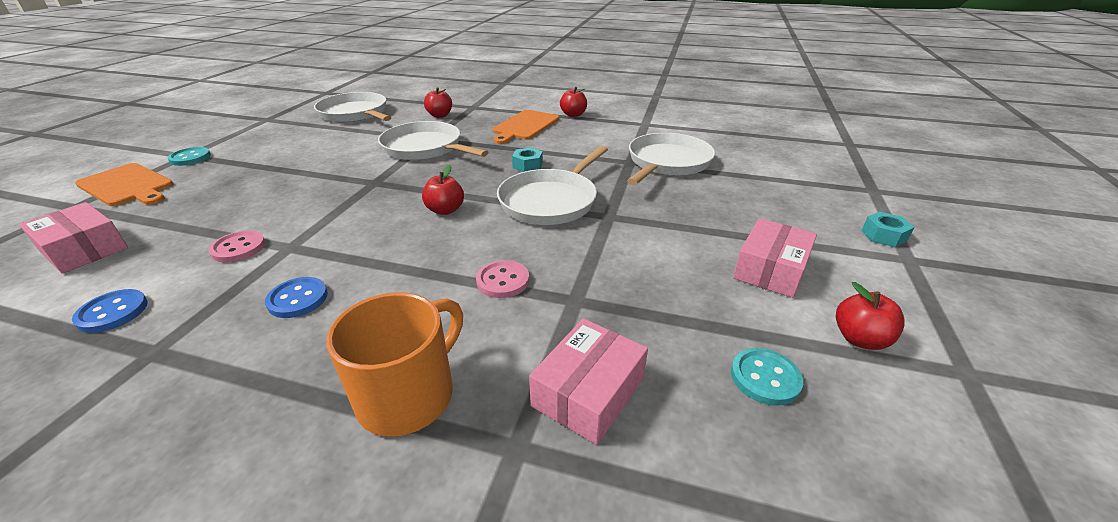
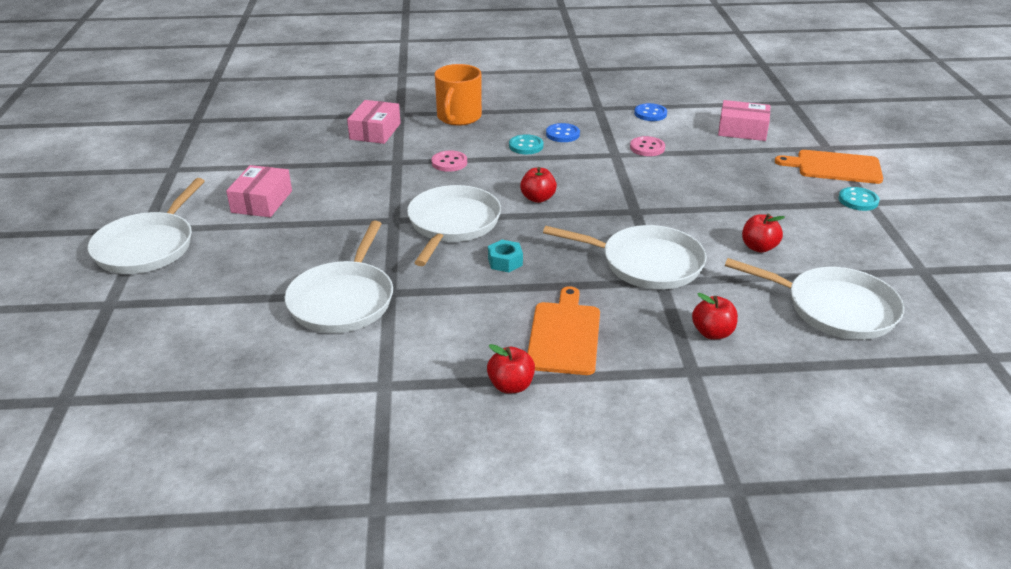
camera: 160 degrees right, 0 degrees up
turquoise button [731,348,803,406] -> turquoise button moved to [509,134,543,154]
red apple [836,282,905,350] -> red apple moved to [742,214,785,253]
turquoise nut [861,212,914,247] -> white pan [88,178,205,274]

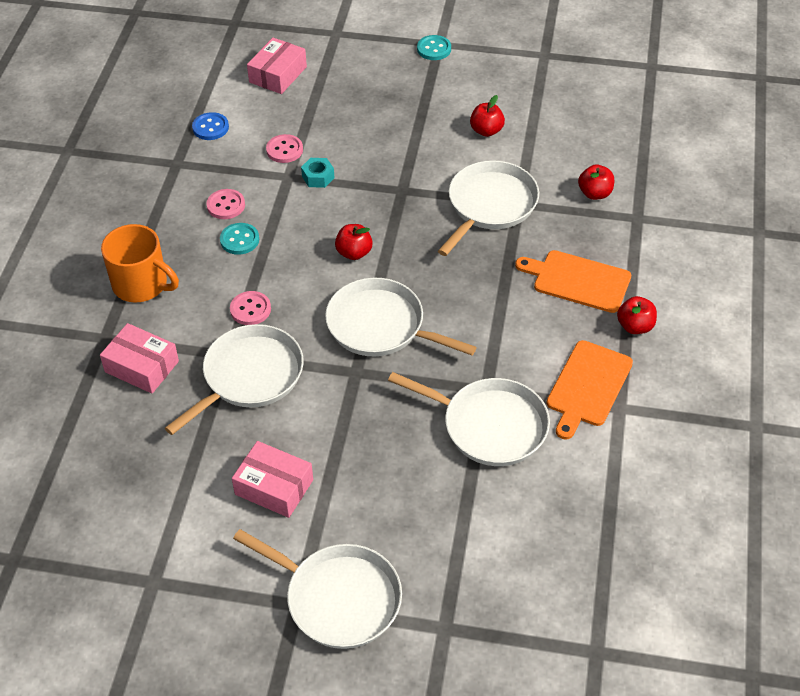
camera: 75 degrees left, 15 degrees up
turquoise nut [488,240,523,272] -> turquoise nut moved to [301,158,334,188]
blue button [546,123,580,142] -> pink button [206,189,245,219]
white pan [725,258,904,340] -> white pan moved to [165,324,304,435]
orange cutting board [775,150,883,184] -> orange cutting board moved to [546,340,633,440]

